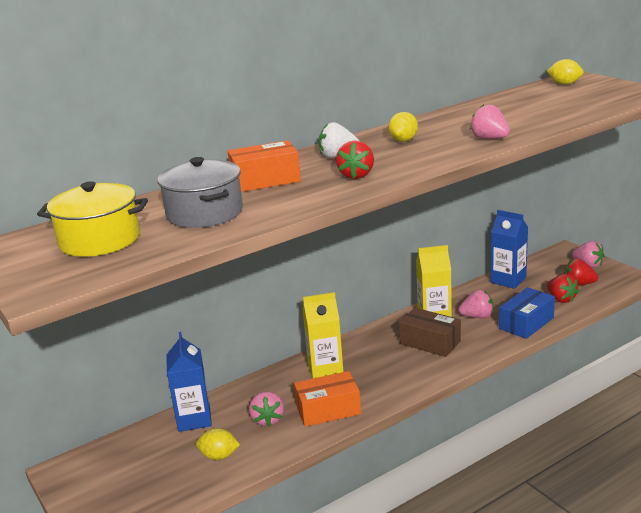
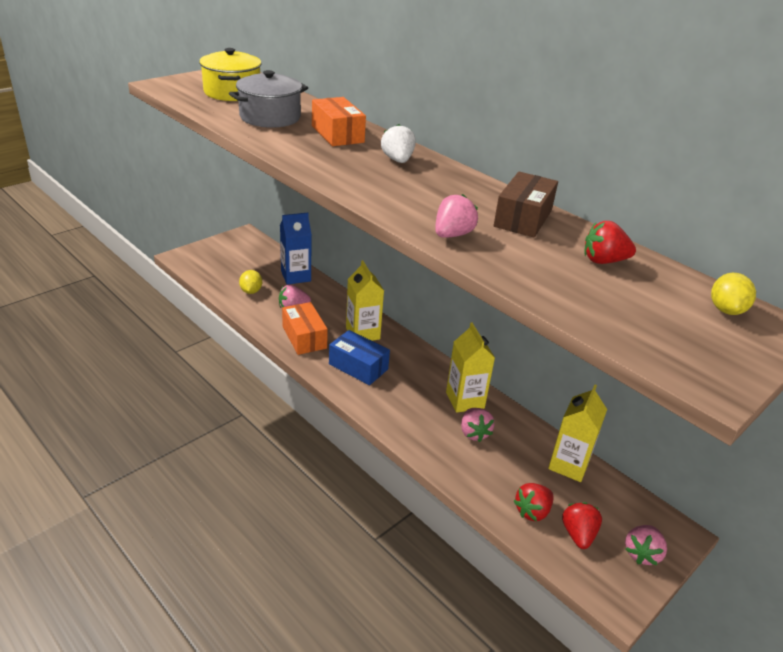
camera: 75 degrees right, 10 degrees up
red strawberry [336,141,374,179] -> red strawberry moved to [584,221,636,264]
yellow lemon [388,112,418,142] -> none
brown box [399,308,461,357] -> brown box moved to [494,172,558,237]
blue carton [490,210,528,289] -> yellow carton [548,385,607,482]
blue box [499,287,555,339] -> blue box moved to [329,330,390,385]

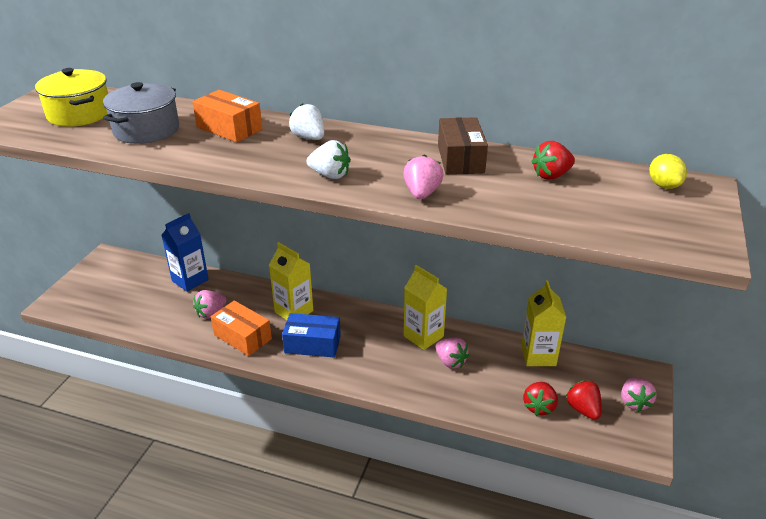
camera: 25 degrees left, 0 degrees up
yellow lemon [239,270,262,294] -> none
none -> white strawberry [306,140,351,179]

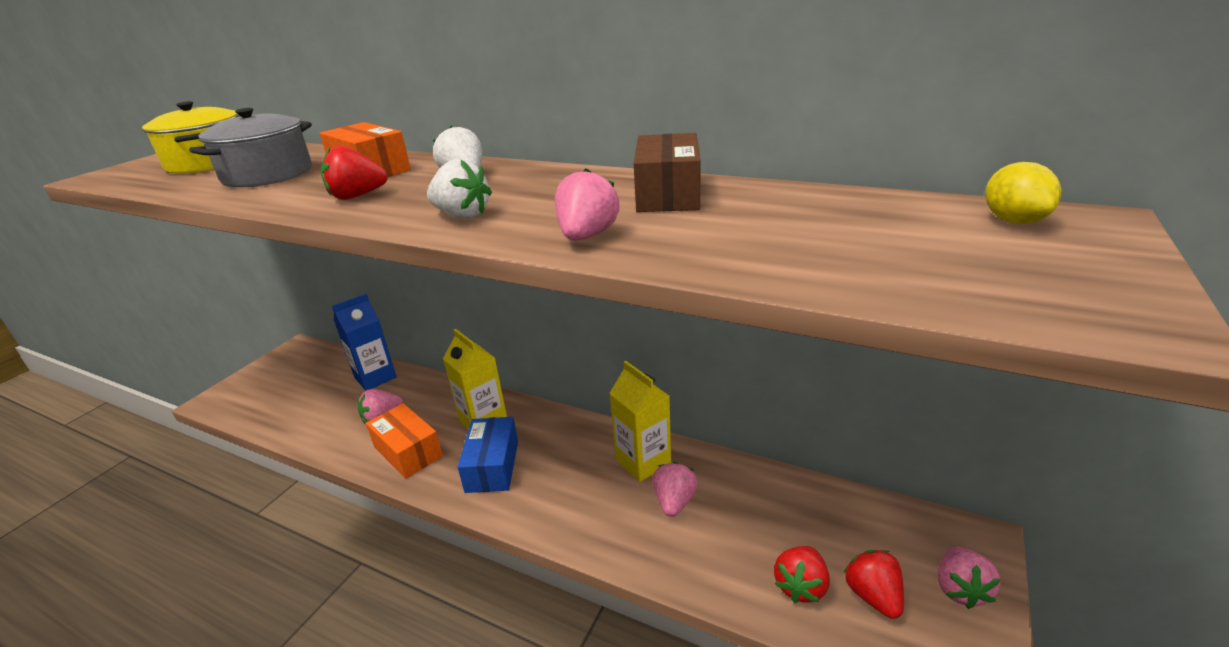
camera: 10 degrees right, 5 degrees down
blue box [282,313,341,358] -> blue box turned 75 degrees clockwise [458,417,518,493]
pink strawberry [435,338,469,369] -> pink strawberry turned 135 degrees counterclockwise [652,462,698,517]
yellow carton [521,280,566,366] -> none
red strawberry [531,141,575,180] -> red strawberry moved to [321,146,388,200]

